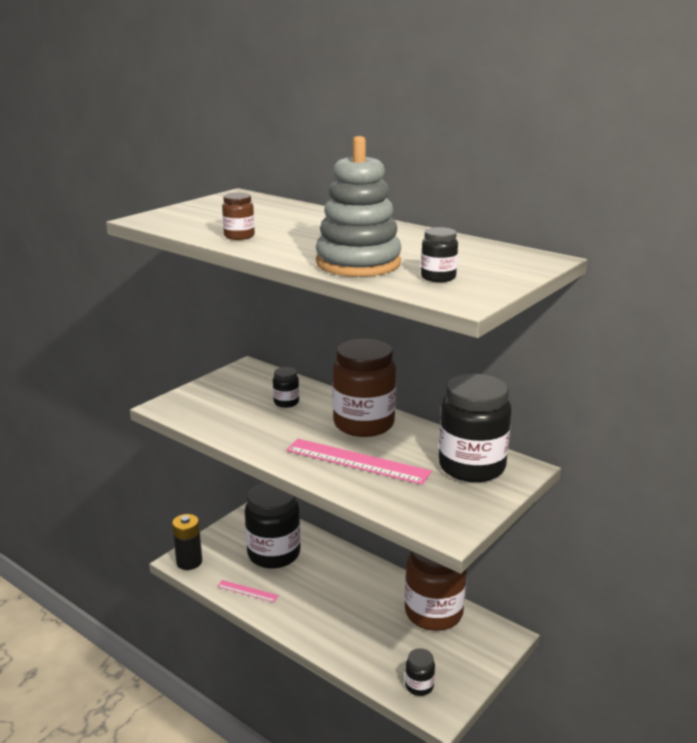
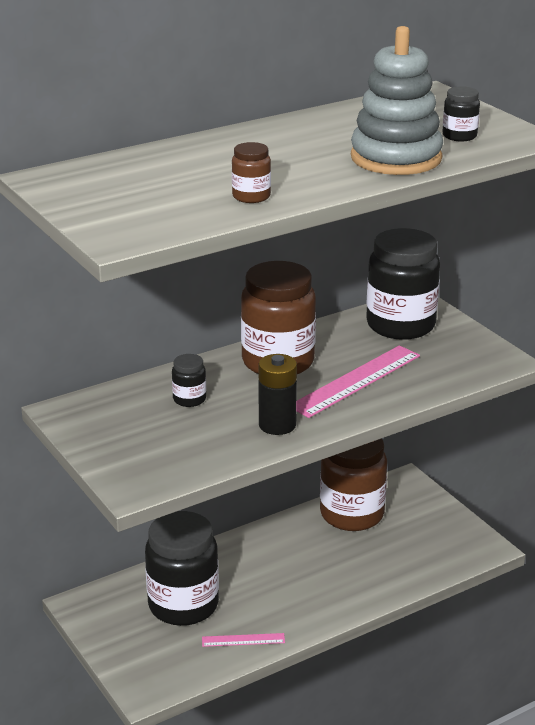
camera: 70 degrees left, 5 degrees up
black battery [172,514,202,570] -> black battery moved to [258,354,297,435]
pink ruler [217,580,279,602] -> pink ruler turned 45 degrees clockwise [202,633,285,647]
black jar [405,648,435,696] -> none

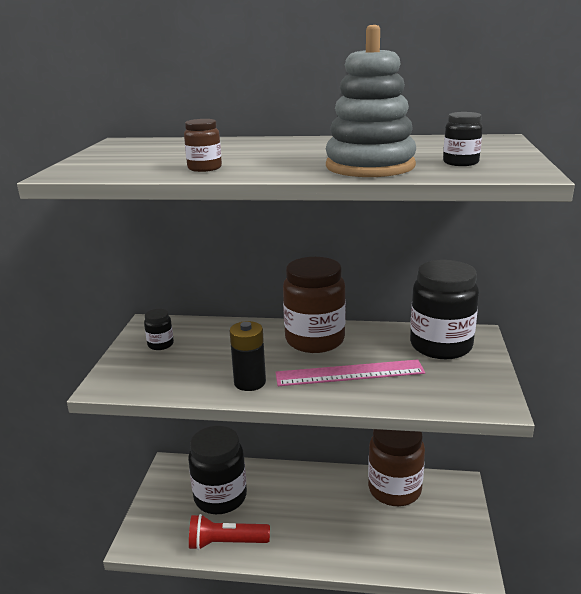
camera: 40 degrees right, 5 degrees down
black jar [172,354,206,407] -> black jar moved to [144,309,174,350]
pink ruler [202,633,285,647] -> red flashlight [189,514,270,550]

